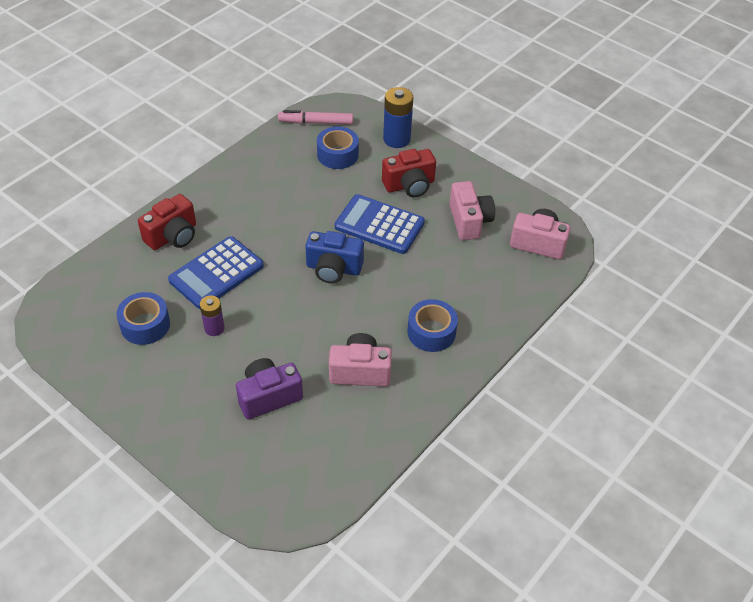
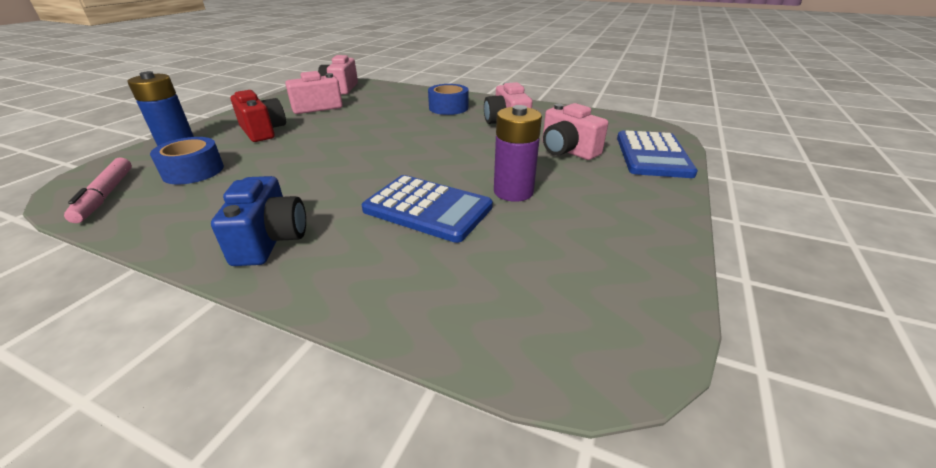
camera: 105 degrees left, 15 degrees down
blue tape [116,292,170,345] -> none
red camera [138,194,196,250] -> none
purple battery [200,296,225,336] -> purple battery [494,105,542,202], size x1.63
purple camera [236,358,303,420] -> pink camera [542,103,608,160]
blue camera [305,231,364,284] -> blue camera moved to [211,176,306,266]
blue calculator [335,194,425,254] -> blue calculator moved to [617,130,698,178]

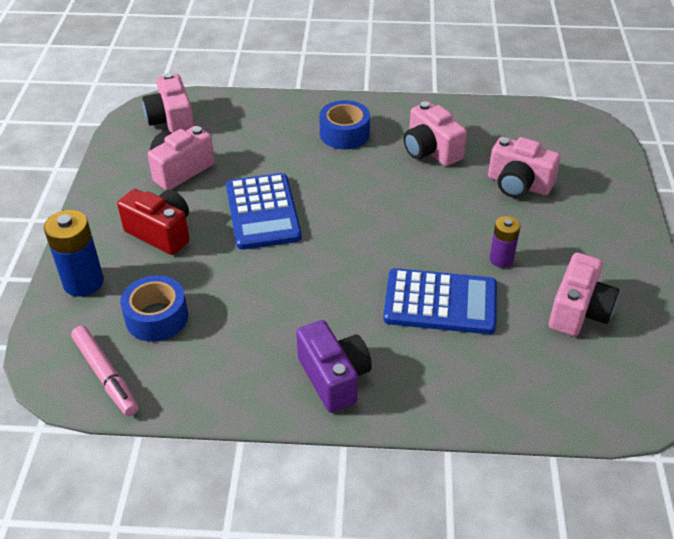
camera: 20 degrees left, 10 degrees up
blue camera [211,176,306,266] -> purple camera [296,320,372,413]
purple battery [494,105,542,202] -> purple battery [489,216,521,268], size x0.61
blue calculator [617,130,698,178] -> blue calculator moved to [226,173,302,250]
none -> pink camera [549,252,619,336]

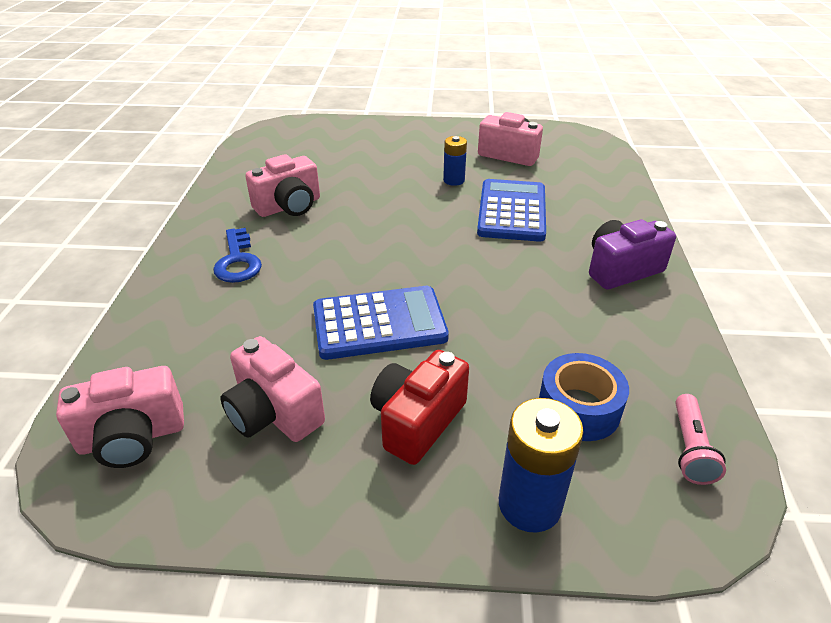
camera: 90 degrees left, 5 degrees down
pink marker [71,326,138,416] -> pink flashlight [675,394,726,485]
blue tape [319,100,370,149] -> blue key [213,228,262,283]
pink camera [488,137,561,198] -> none
purple battery [489,216,521,268] -> blue battery [443,136,467,186]

